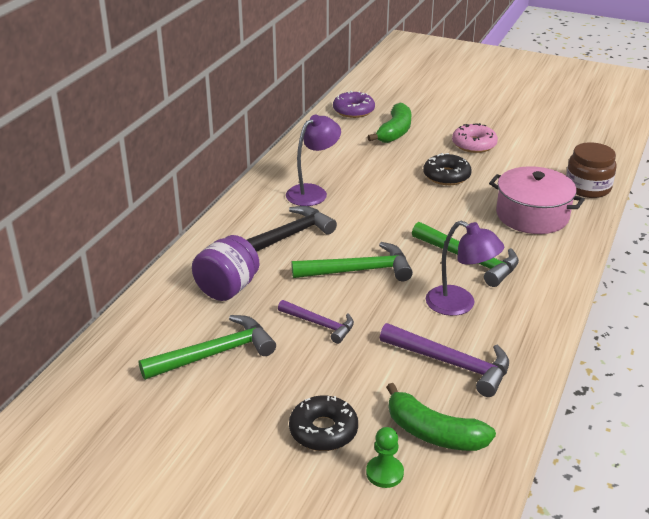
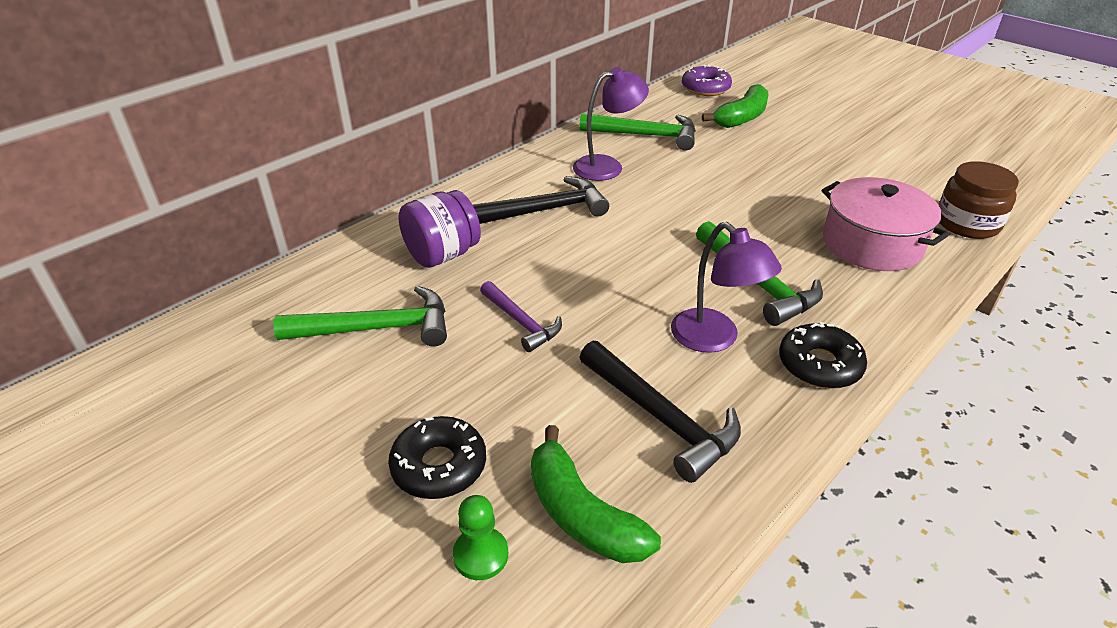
camera: 20 degrees right, 5 degrees up
green hammer [291,242,413,281] -> green hammer moved to [579,113,696,151]
purple hammer [380,323,509,397] -> black hammer [579,341,741,483]
black donut [423,153,472,185] -> black donut moved to [779,322,867,389]
pink donut [452,123,498,153] -> none

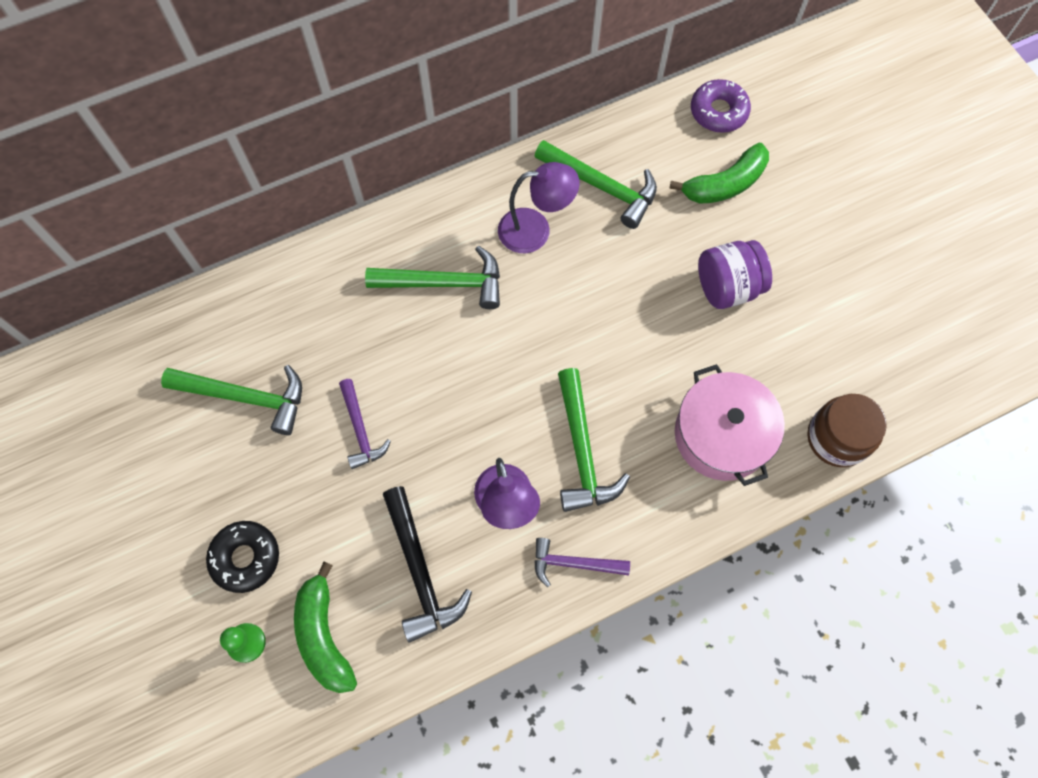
camera: 20 degrees right, 30 degrees up
purple jar [398,190,481,268] -> purple jar moved to [698,240,772,309]
black hammer [473,176,609,224] -> green hammer [365,246,500,309]
black donut [779,322,867,389] -> purple hammer [534,538,630,587]

